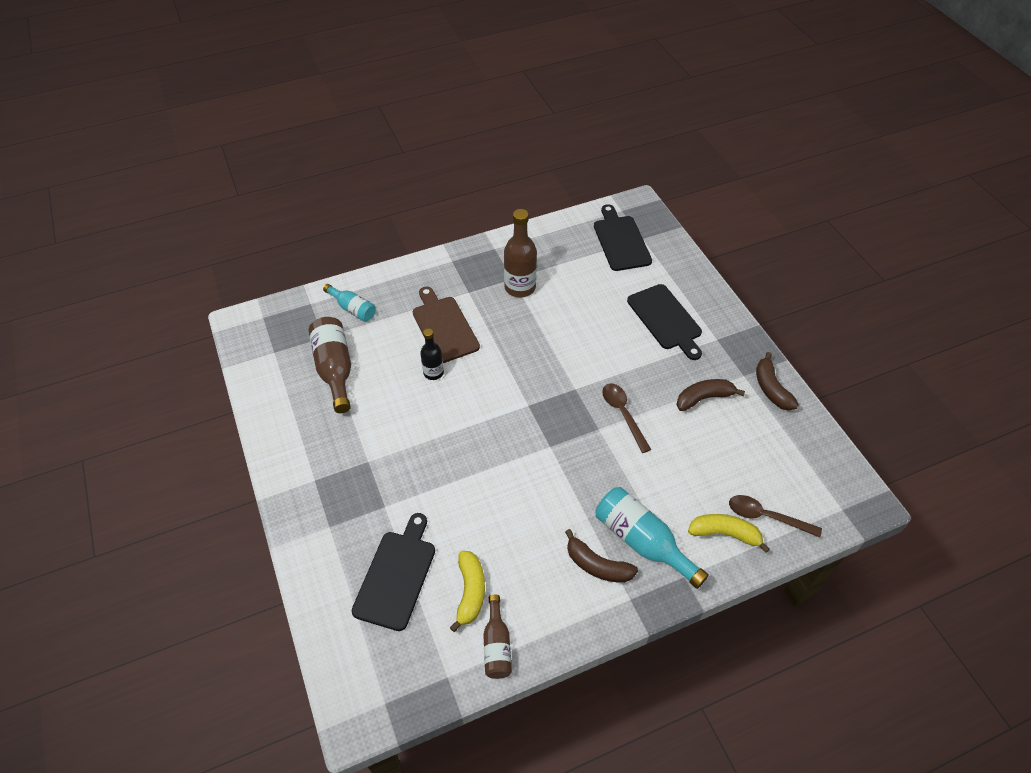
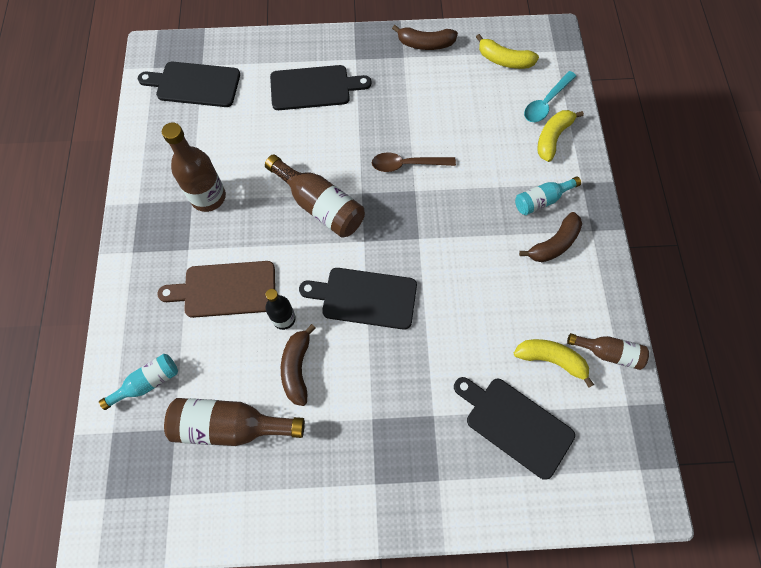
camera: 70 degrees left, 15 degrees up
turquoise bottle [595,487,709,589] -> turquoise bottle [515,177,581,215], size x0.60
brown banana [676,379,745,411] -> brown banana moved to [281,324,316,406]
brown spoon [729,495,822,537] -> turquoise spoon [524,71,576,122]
none -> brown bottle [265,154,365,238]
none -> black cutting board [299,268,417,330]
none -> yellow banana [476,34,539,69]

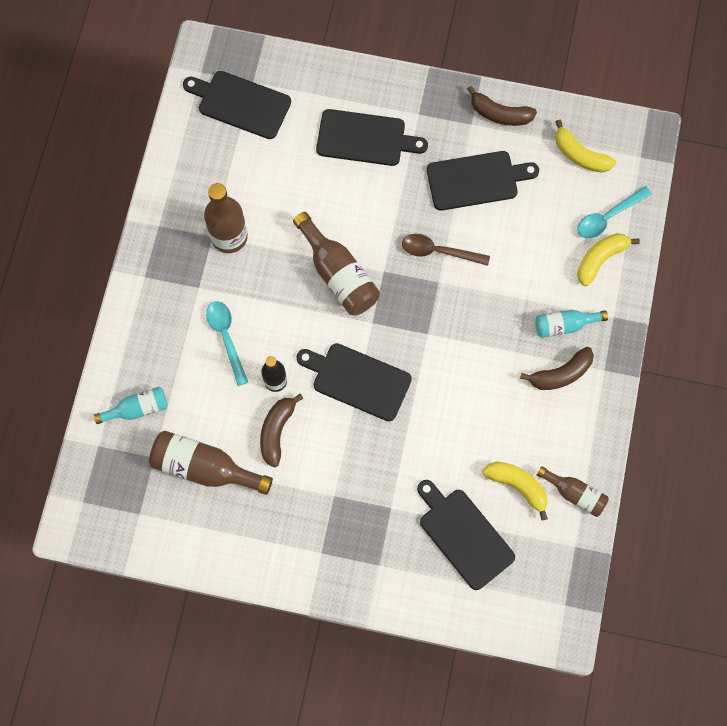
camera: 15 degrees right, 5 degrees up
brown cutting board [158,261,275,318] -> turquoise spoon [206,301,248,386]
none -> black cutting board [427,151,539,211]

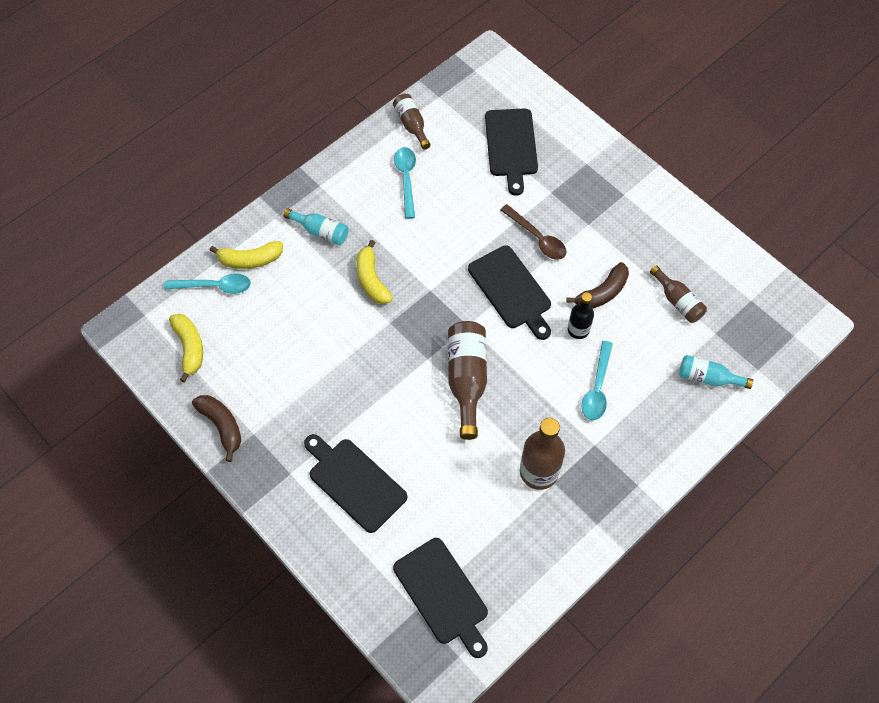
camera: 145 degrees left, 10 degrees down
brown bottle [149,431,273,495] -> brown bottle [650,265,707,323], size x0.60
brown spoon [402,234,490,266] -> brown spoon moved to [500,204,567,260]
black cutting board [427,151,539,211] -> none
yellow banana [482,461,548,521] -> yellow banana moved to [356,240,393,304]
brown banana [520,347,594,390] -> none
none -> turquoise spoon [394,147,416,219]

